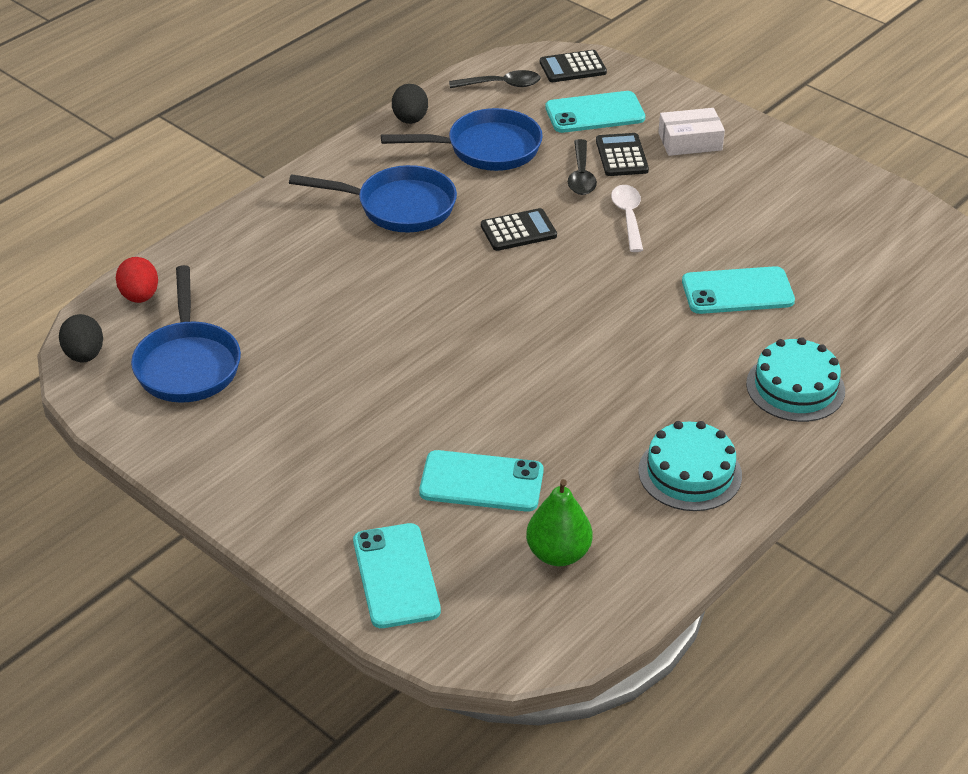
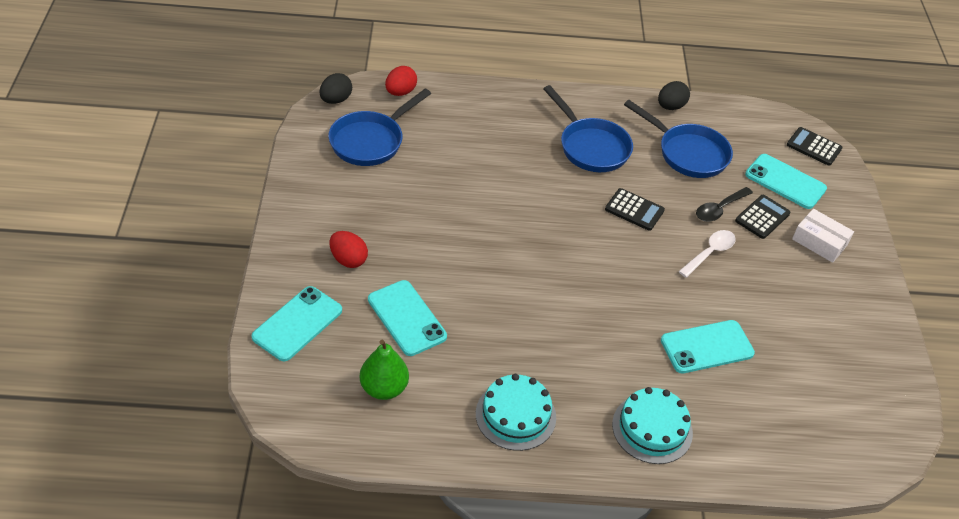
camera: 45 degrees right, 5 degrees up
black spoon [449,70,541,88] -> none
turquoise phone [682,266,795,314] -> turquoise phone turned 60 degrees counterclockwise [661,320,755,373]
none -> red egg [330,231,368,268]

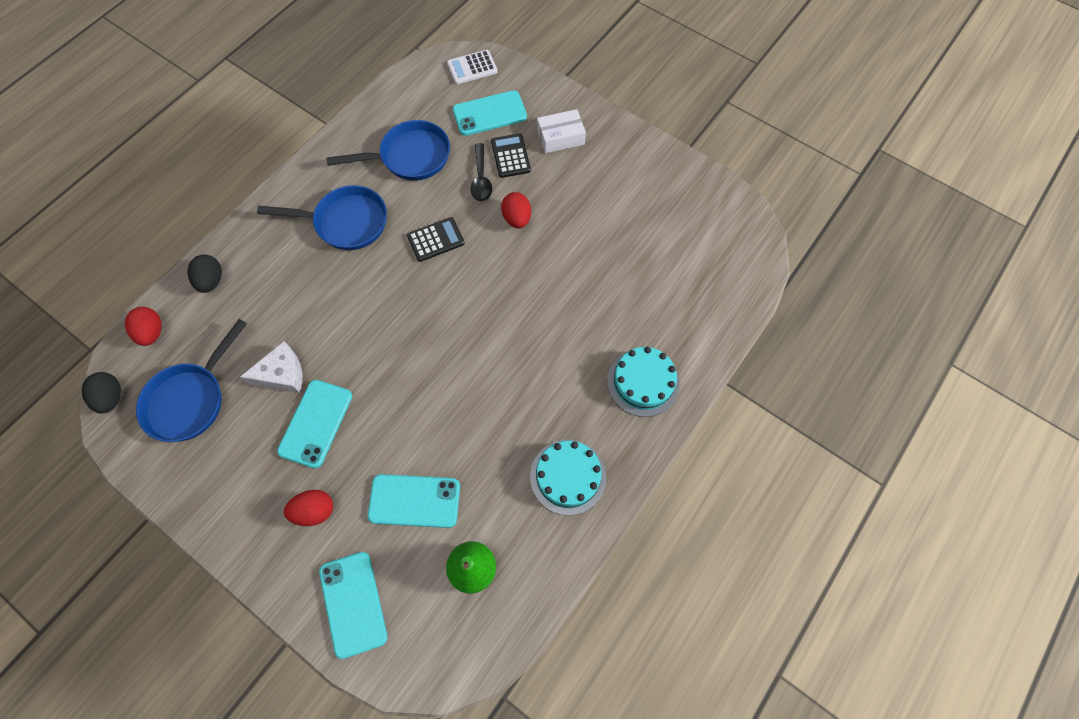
camera: 50 degrees left, 20 degrees up
blue pan [328,89,431,166] -> blue pan turned 45 degrees clockwise [136,319,247,442]
black egg [658,81,690,110] -> black egg moved to [187,254,222,293]
turquoise phone [661,320,755,373] -> turquoise phone moved to [277,380,352,468]
white spoon [678,230,736,278] -> red egg [501,192,531,228]
black calculator [787,127,843,166] -> white calculator [447,50,498,84]
none -> white cheese [240,341,302,393]

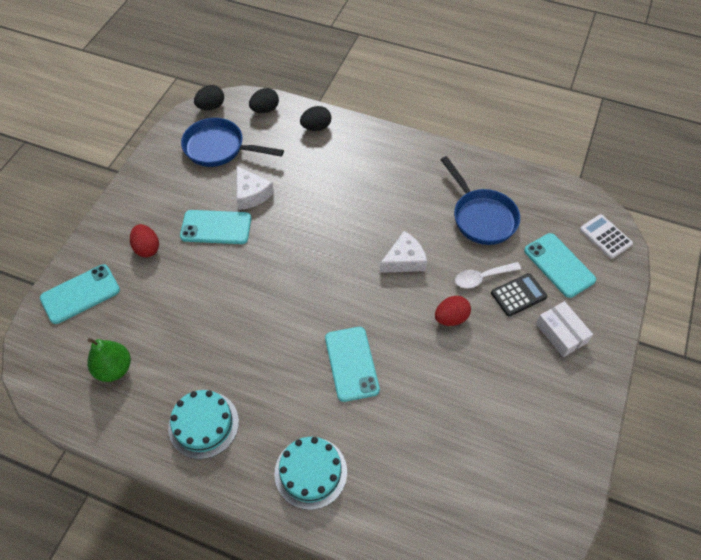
camera: 75 degrees right, 10 degrees down
red egg [125,307,162,346] -> black egg [249,88,279,113]
blue pan [257,185,387,250] -> none
turquoise phone [368,474,460,528] -> turquoise phone moved to [325,327,380,402]
black calculator [407,217,465,262] -> white cheese [380,231,427,273]
black spoon [470,143,492,201] -> white spoon [455,262,521,288]

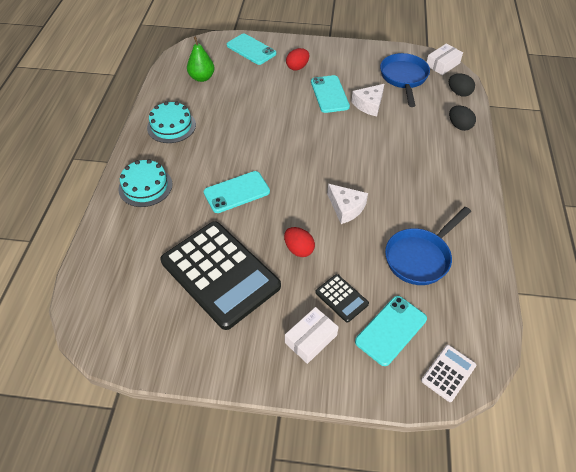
camera: 75 degrees right, 5 degrees down
black egg [194,85,224,110] -> white box [426,43,463,75]
white spoon [455,262,521,288] -> none
none -> black calculator [160,221,281,330]

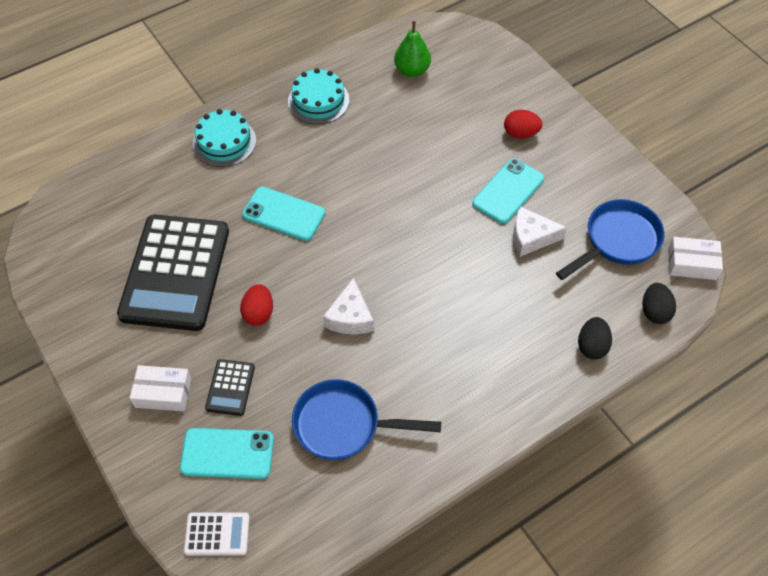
camera: 50 degrees right, 5 degrees up
turquoise phone [227,34,276,65] -> none

